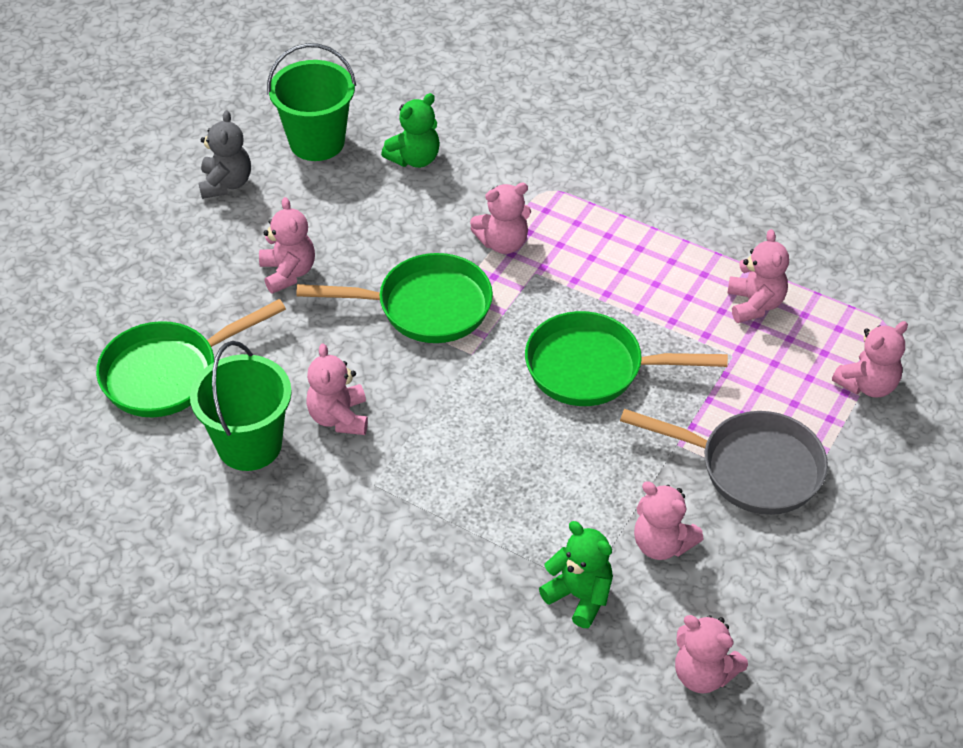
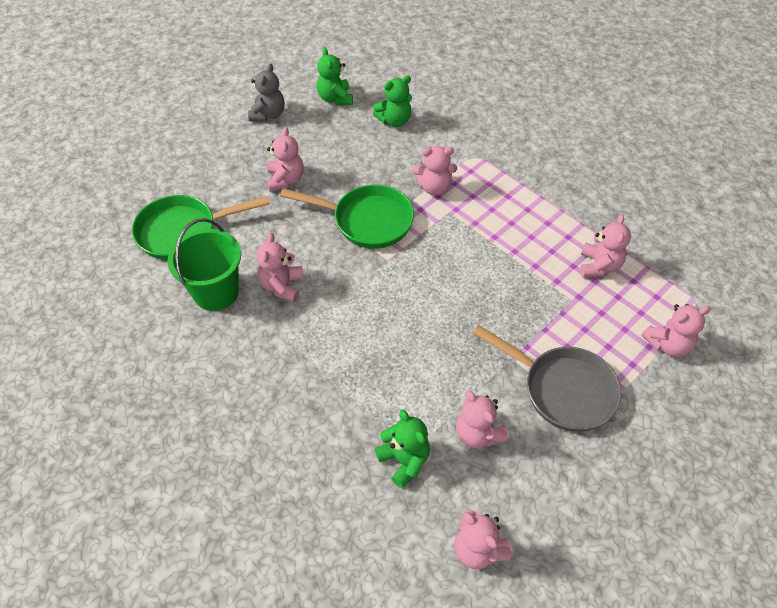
camera: 15 degrees right, 5 degrees up
green bucket [267,43,356,161] -> green teddy bear [317,48,353,105]
green pan [525,311,728,406] -> none

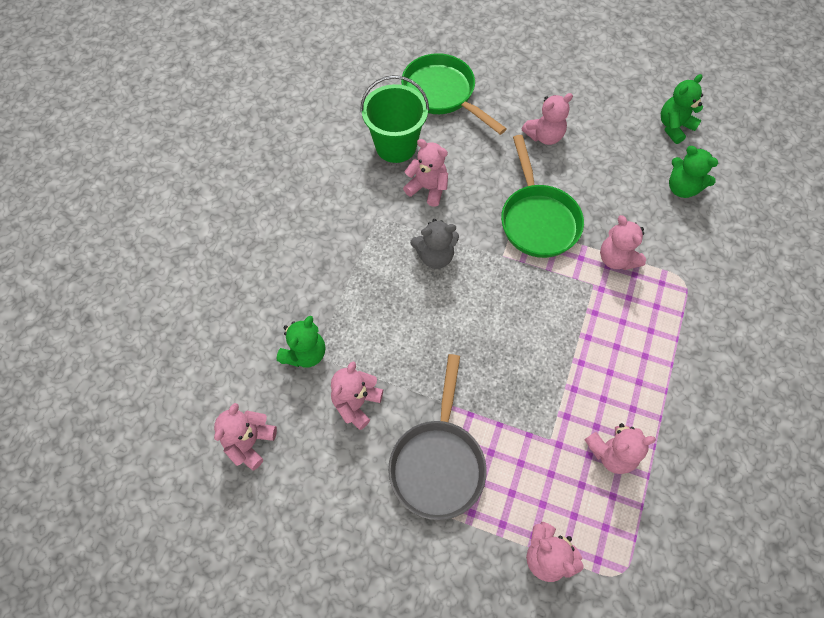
camera: 65 degrees right, 10 degrees up
grey teddy bear [248,63,285,122] -> grey teddy bear moved to [410,219,459,269]
pink teddy bear [257,233,303,302] -> pink teddy bear turned 45 degrees clockwise [403,139,448,207]

